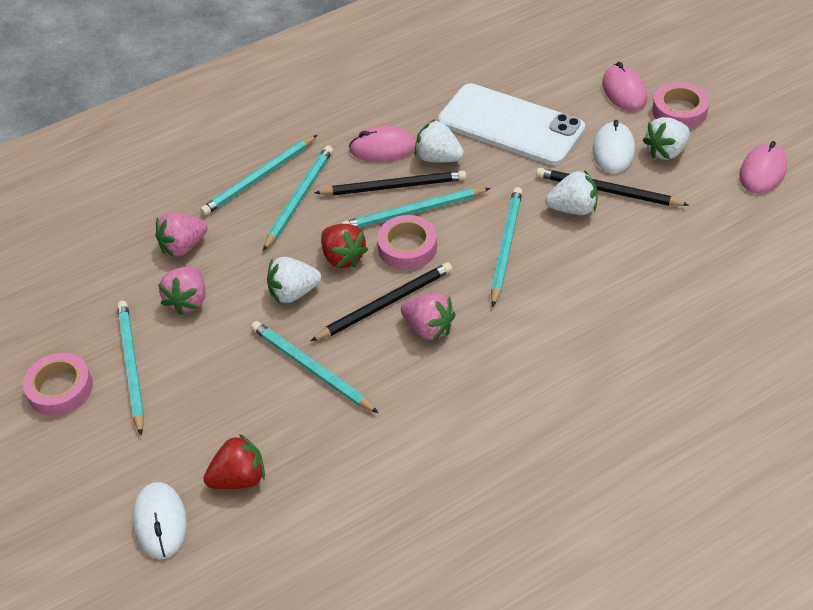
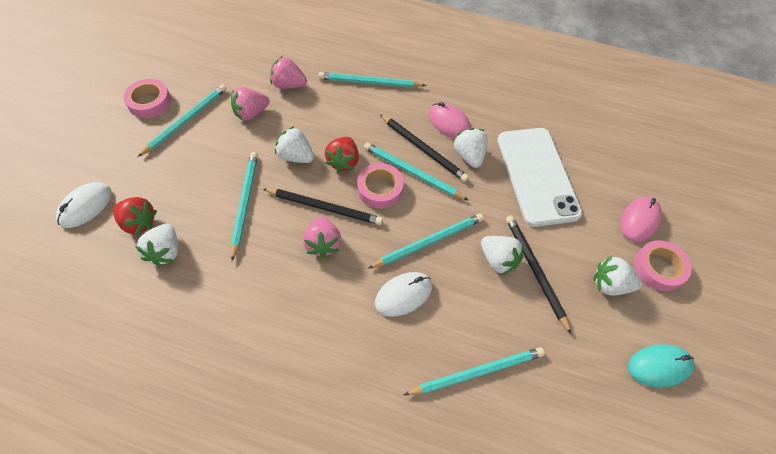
camera: 45 degrees right, 10 degrees up
turquoise pencil [263,145,333,251] -> turquoise pencil moved to [404,347,545,395]
white mouse [593,120,635,174] -> white mouse moved to [375,272,432,317]
pink mouse [739,141,787,194] -> turquoise mouse [628,344,694,388]
none -> white strawberry [135,224,179,267]

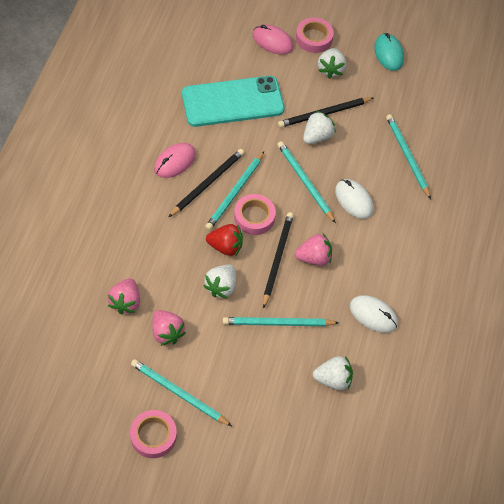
camera: 95 degrees left, 0 degrees up
white mouse [56,182,112,228] -> white mouse moved to [350,295,398,333]
red strawberry [113,197,157,235] -> none
turquoise pencil [319,72,426,88] -> none
white strawberry [454,128,488,168] -> none
white phone [497,128,582,227] -> turquoise phone [182,76,285,127]

